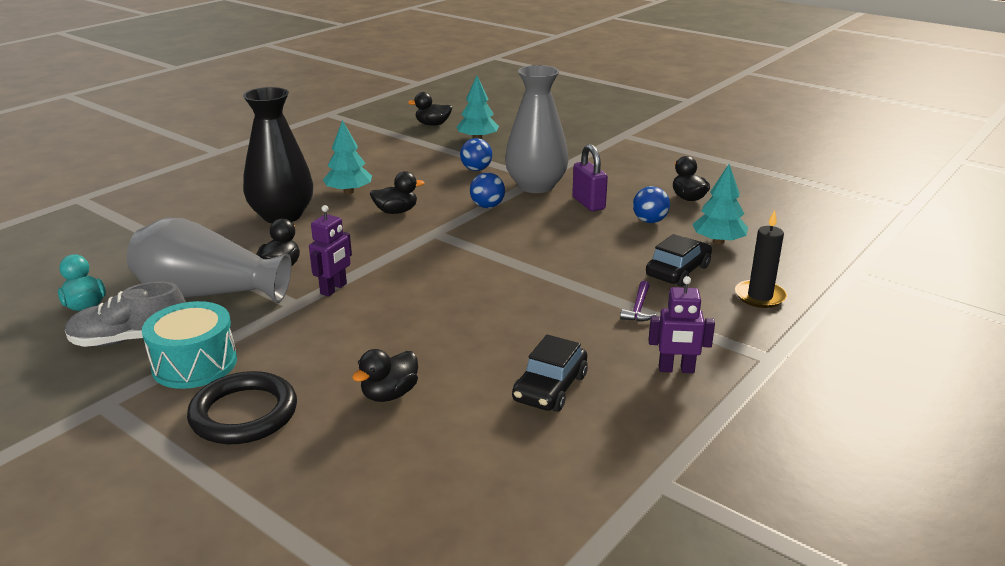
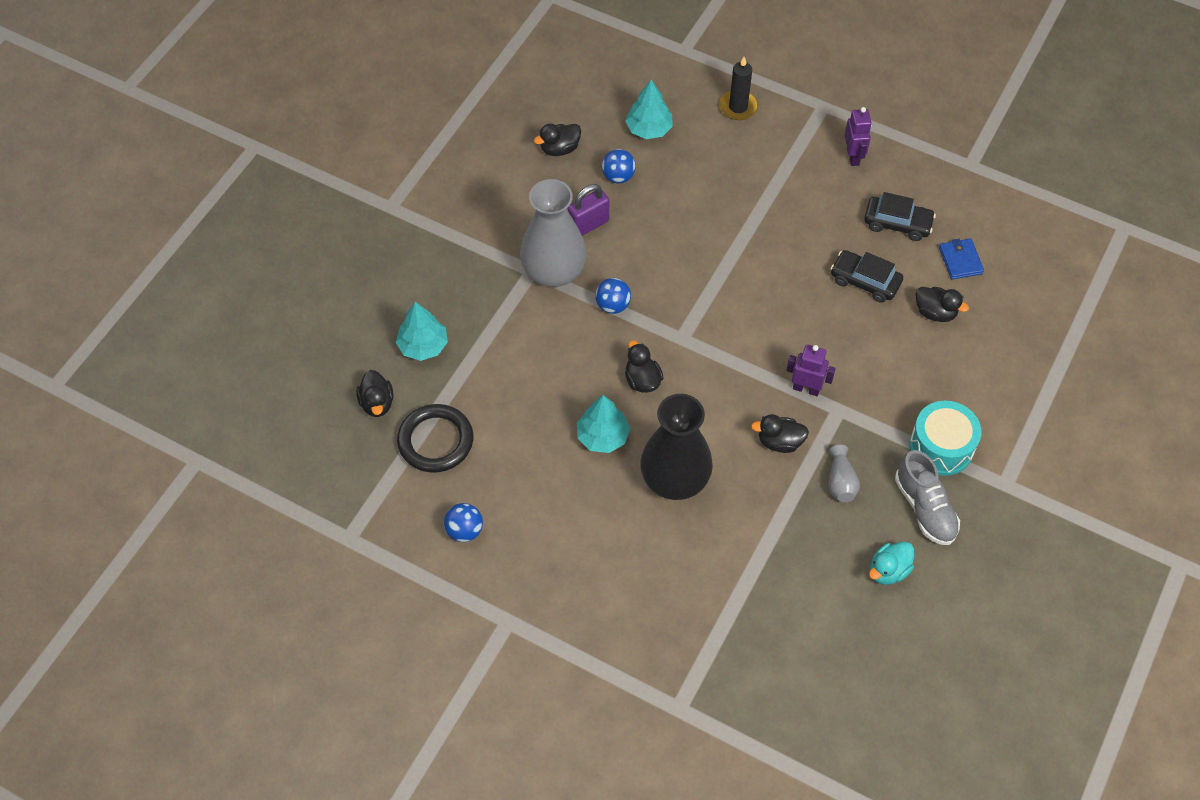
camera: 100 degrees left, 30 degrees up
grey vase [127,218,292,303] -> grey vase [829,445,860,502], size x0.43
black ring [187,371,297,444] -> black ring moved to [397,404,473,473]
blue ball [460,138,492,171] -> blue ball moved to [444,503,483,542]
purple hammer [620,281,656,321] -> none
black car [646,234,712,287] -> black car moved to [830,250,903,303]
none -> blue wallet [939,239,984,279]

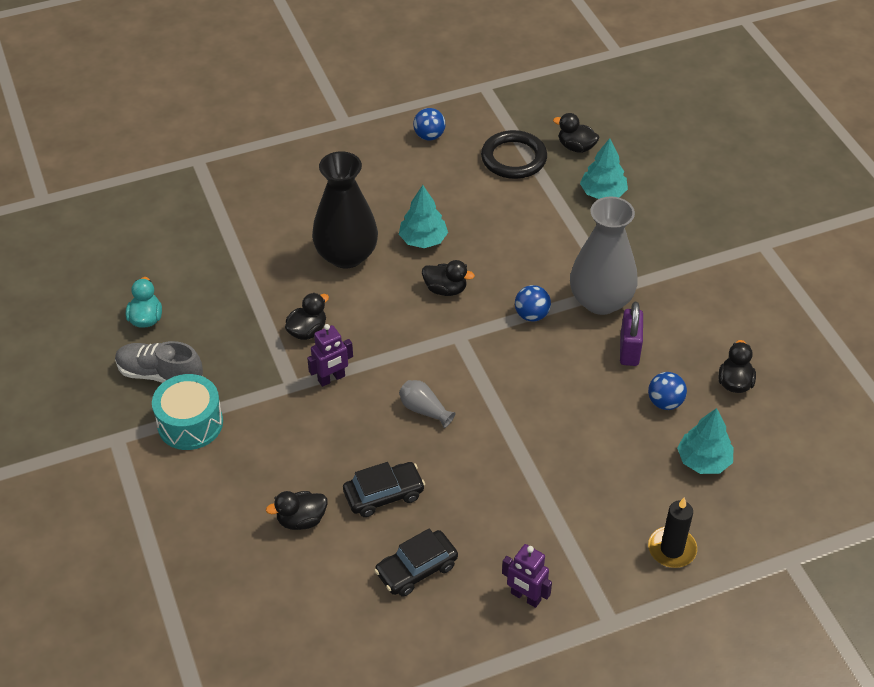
camera: 130 degrees right, 10 degrees down
grey vase [829,445,860,502] -> grey vase moved to [399,380,456,428]
blue wallet [939,239,984,279] -> none

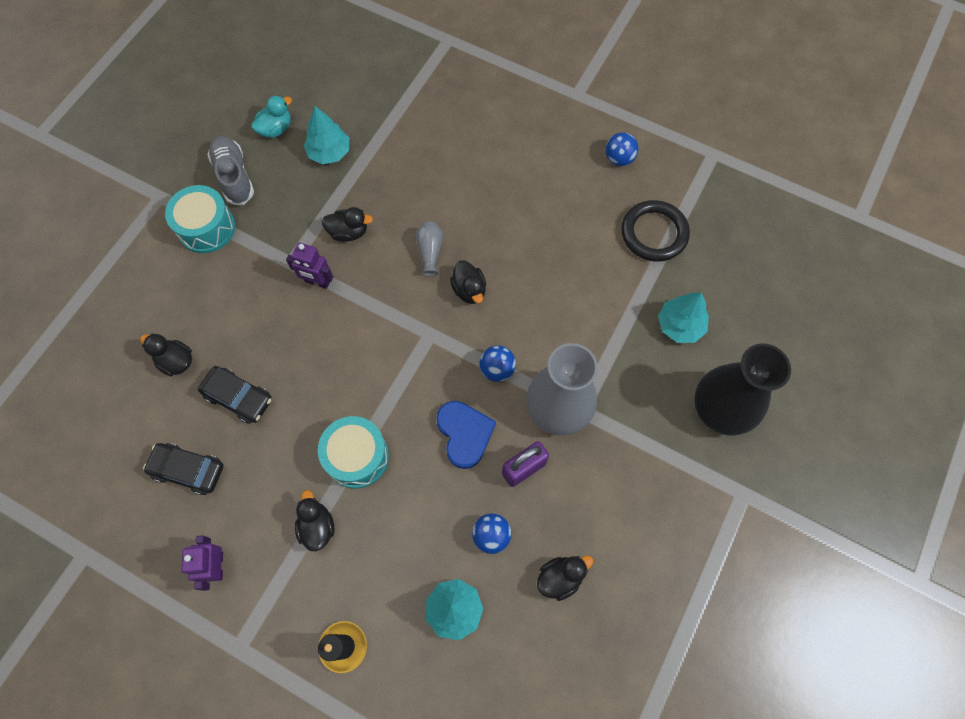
camera: 50 degrees right, 20 degrees up
black vase [312,151,378,268] -> black vase moved to [694,343,791,436]
turquoise tree [399,185,448,248] -> turquoise tree moved to [303,106,349,164]
grey vase [399,380,456,428] -> grey vase moved to [416,222,443,276]
black duck [553,113,599,153] -> black duck moved to [295,490,335,551]
none -> turquoise drum [318,416,389,489]
none -> blue heart [436,401,496,469]

